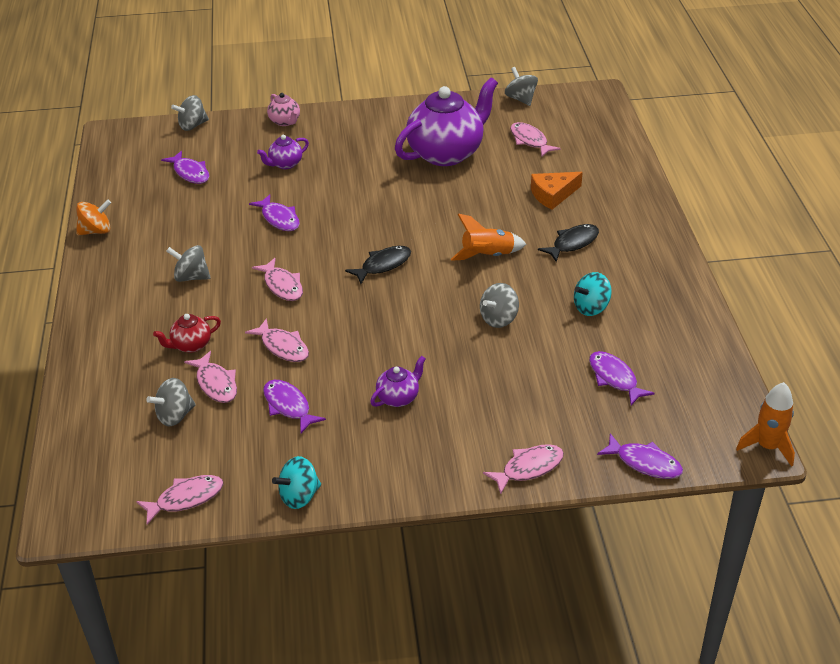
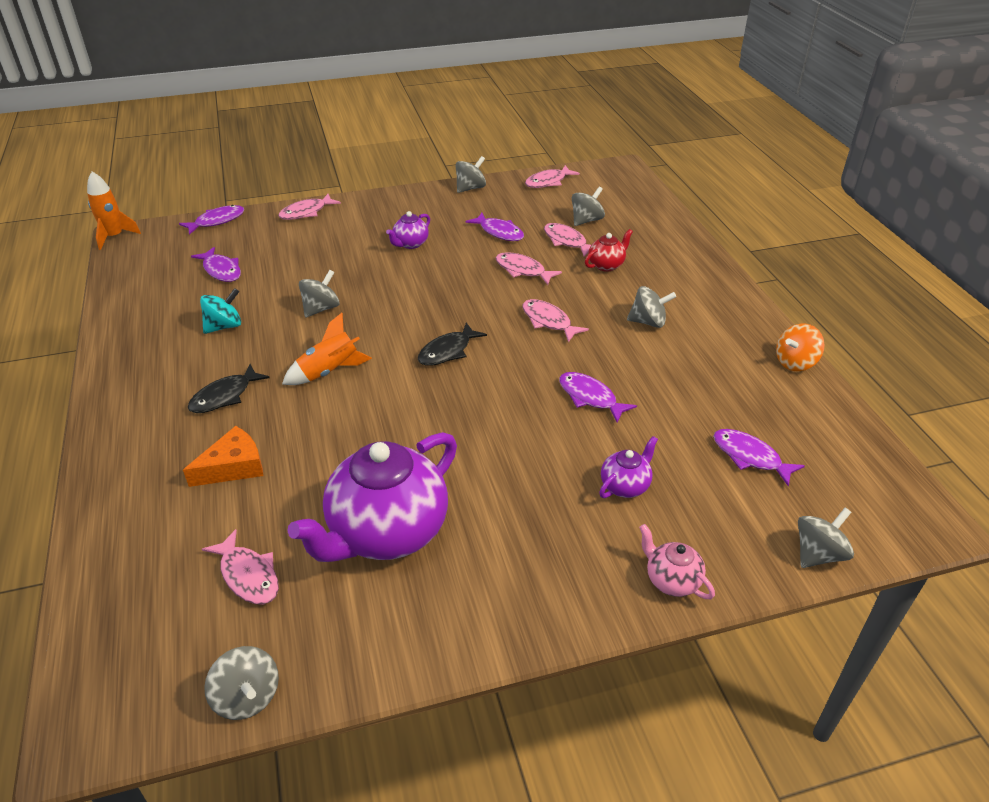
camera: 170 degrees right, 0 degrees up
turquoise spinning top [272,456,321,509] -> grey spinning top [455,156,486,193]
purple fish [597,433,683,479] -> purple fish turned 120 degrees clockwise [179,205,244,235]

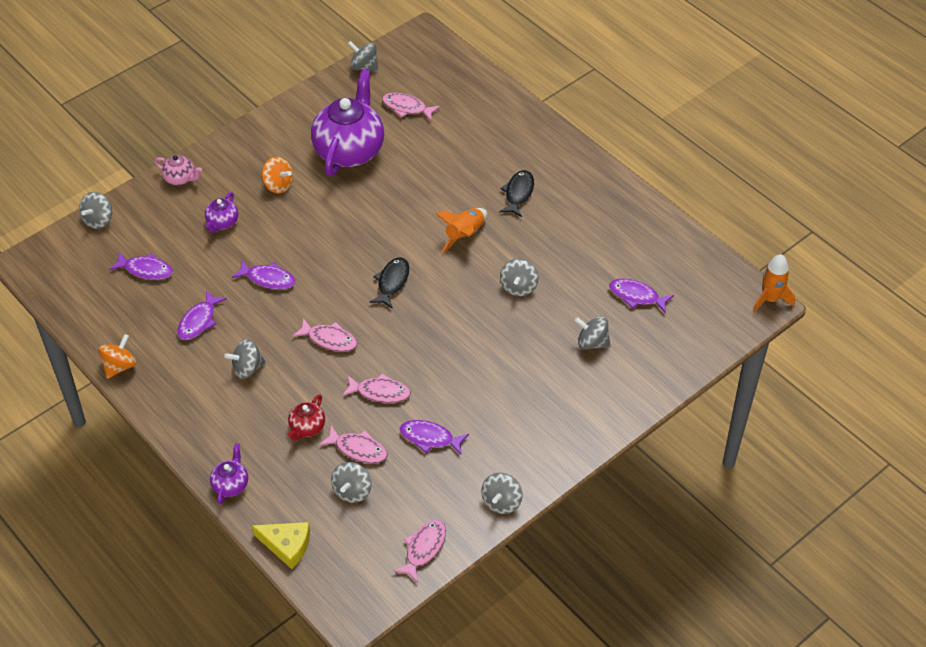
camera: 155 degrees right, 10 degrees up
purple fish [179,205,244,235] -> purple fish moved to [177,290,227,340]
orange cheese [183,426,264,487] -> none
turquoise spinning top [200,288,241,334] -> none
pink fish [278,194,341,220] -> none
purple teapot [386,211,430,249] -> purple teapot moved to [210,443,248,504]
none -> yellow cheese [252,522,310,569]
none -> orange spinning top [262,157,293,194]
none -> grey spinning top [575,316,611,350]

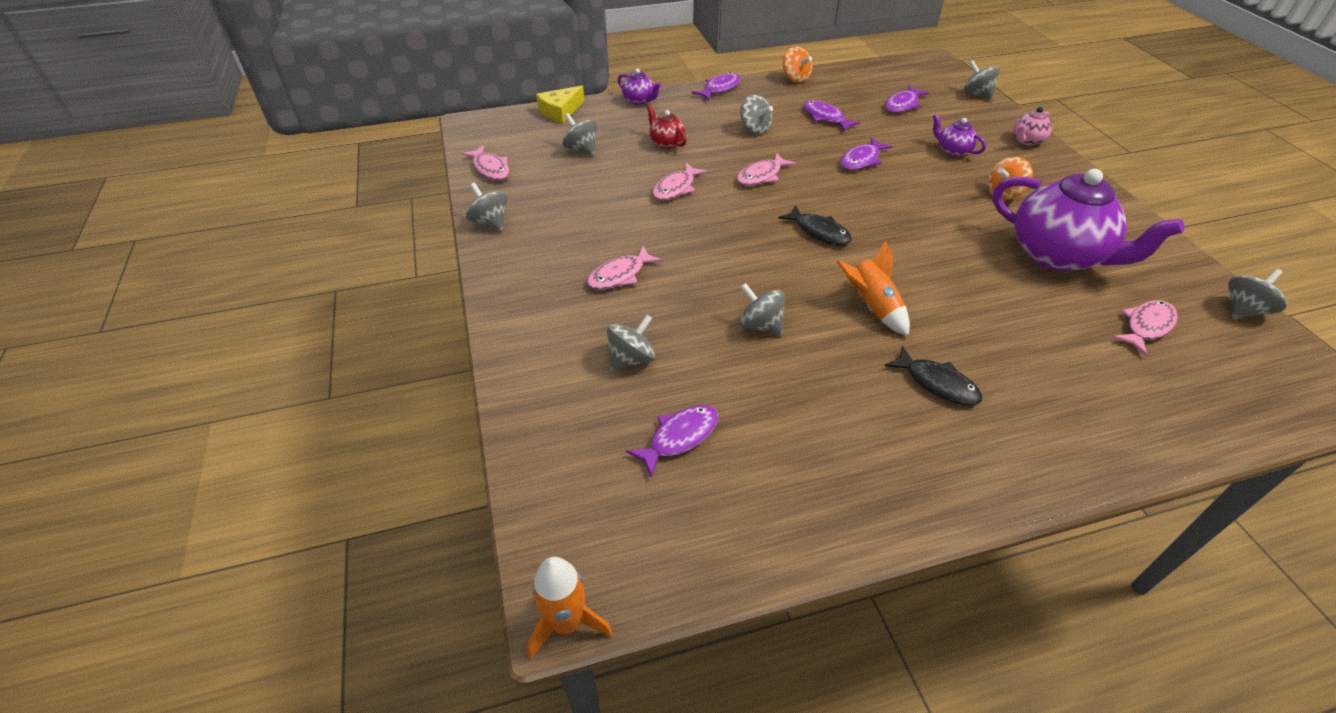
camera: 115 degrees right, 5 degrees down
grey spinning top [224,339,266,379] -> grey spinning top turned 135 degrees clockwise [740,95,773,134]
pink fish [319,425,388,463] -> pink fish moved to [587,246,663,290]
purple fish [400,420,469,455] -> purple fish moved to [691,72,741,101]

